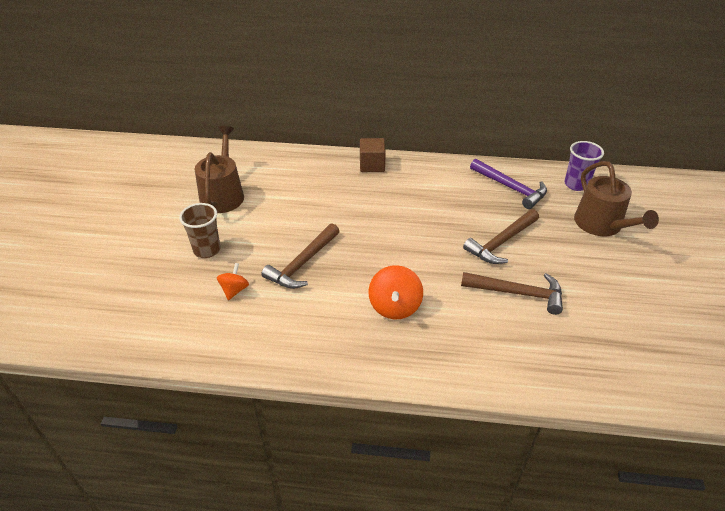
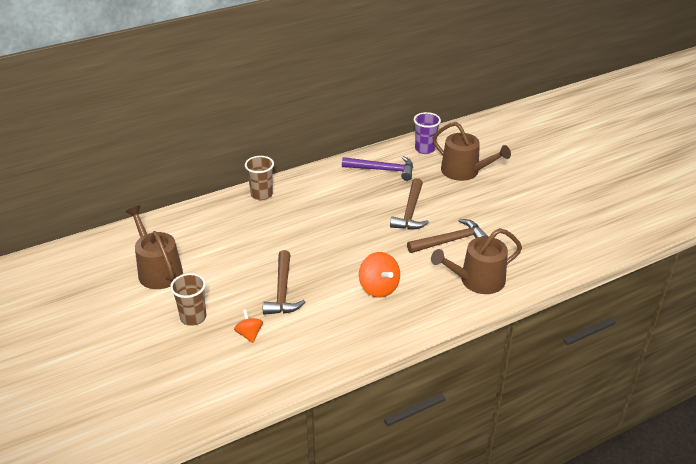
camera: 35 degrees left, 5 degrees down
brown cube [360,138,386,172] -> brown cup [245,156,274,200]
none -> brown watering can [431,228,522,294]

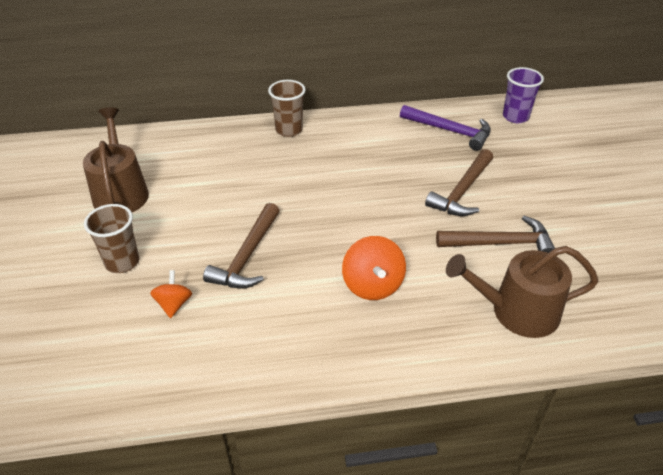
camera: 20 degrees right, 5 degrees up
brown watering can [433,122,511,181] -> none

